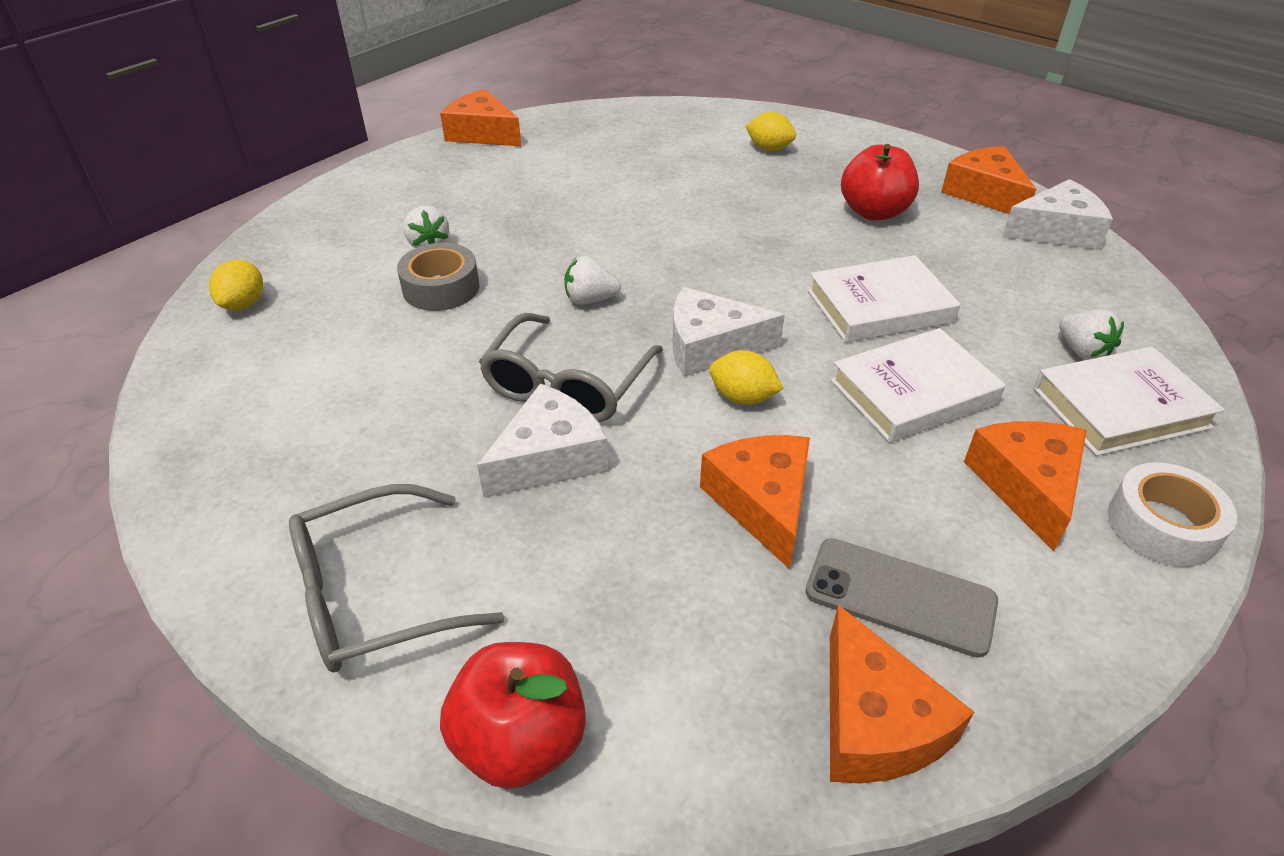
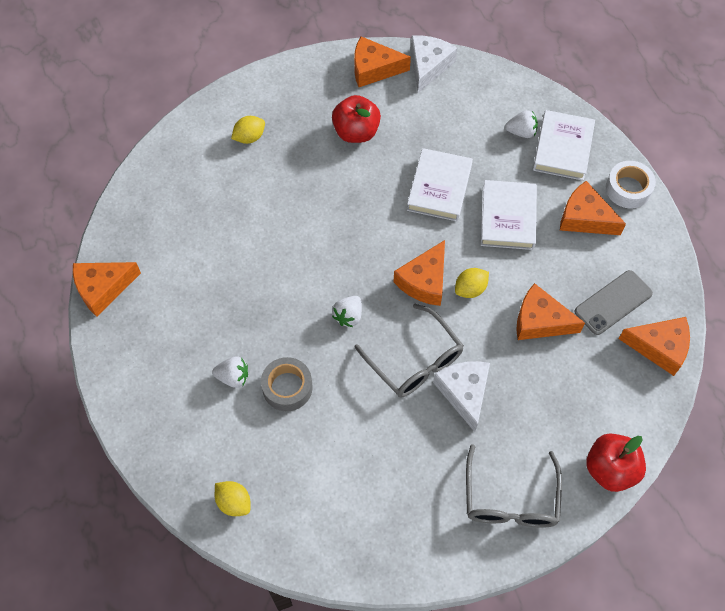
camera: 60 degrees left, 20 degrees up
white cheese [673,287,785,377] -> orange cheese [393,240,445,306]

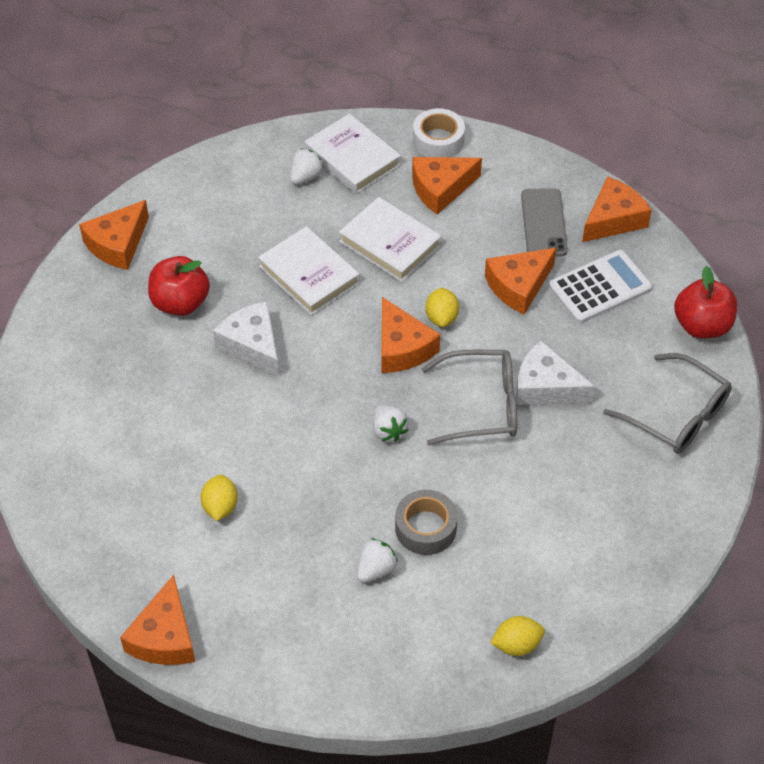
camera: 55 degrees left, 10 degrees down
yellow lemon [231,116,265,144] -> yellow lemon moved to [201,475,238,521]
white cheese [411,35,457,93] -> white cheese moved to [213,301,279,376]
none -> white calculator [549,250,652,323]

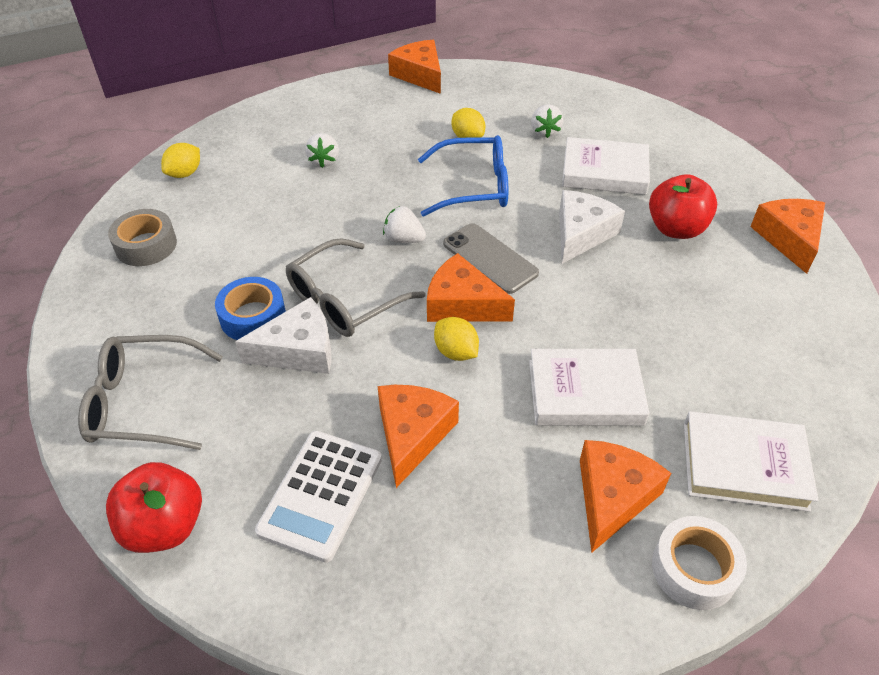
camera: 140 degrees right, 5 degrees down
white cheese [213,301,279,376] -> white cheese turned 75 degrees counterclockwise [559,190,625,264]
white book [258,226,360,316] -> white book moved to [562,137,650,195]
white strawberry [290,148,324,184] -> white strawberry moved to [531,104,563,138]
grey tape [395,490,458,555] -> grey tape moved to [108,209,177,266]
grey phone [521,188,568,257] -> grey phone moved to [443,223,539,294]
orange cheese [582,176,652,242] -> none
none -> blue tape [215,277,286,340]
none -> blue glasses [418,135,508,217]

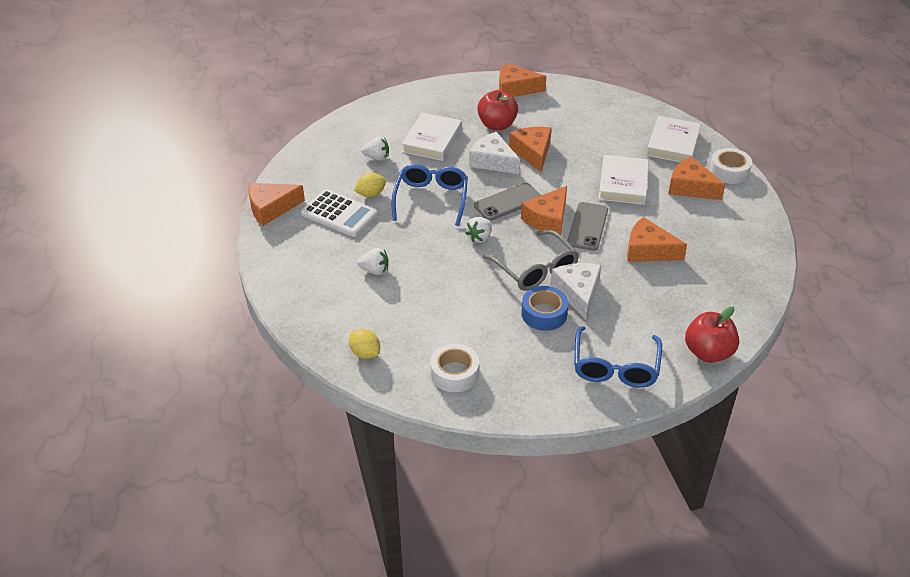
camera: 80 degrees left, 5 degrees down
grey glasses [78,335,223,450] -> blue glasses [574,326,662,388]
grey tape [108,209,177,266] -> white tape [430,344,479,392]
white calculator [255,431,382,562] -> white calculator moved to [301,190,378,237]
yellow lemon [434,317,479,361] -> grey phone [567,202,608,251]
none -> orange cheese [509,127,552,172]

